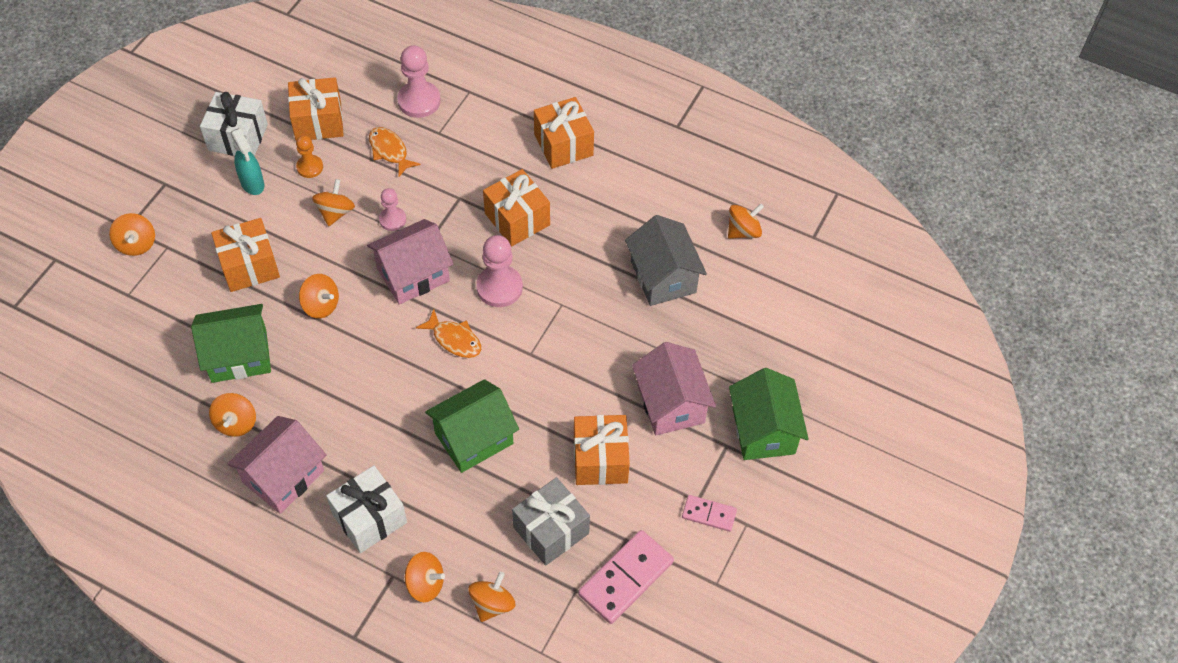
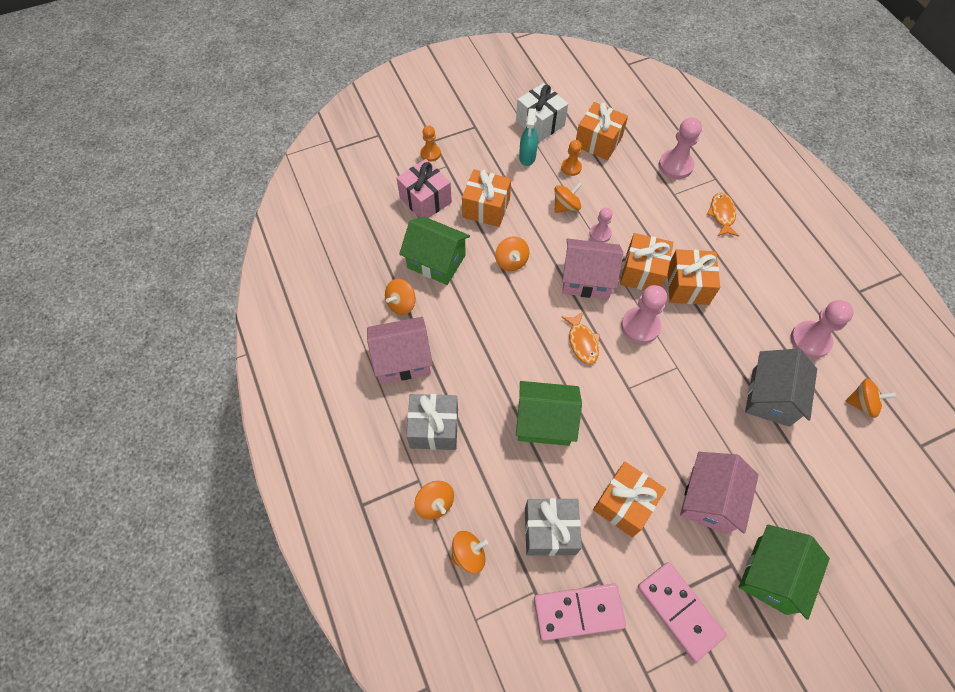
camera: 40 degrees right, 5 degrees up
orange spinning top [109,213,155,256] -> orange pawn [421,125,441,162]
white gift [326,465,407,553] -> grey gift [406,394,458,450]
orange fish [369,127,421,177] -> orange fish moved to [707,193,739,237]
orange gift [534,97,594,169] -> orange gift moved to [620,233,673,290]
pink domino [682,495,737,532] -> pink domino [638,562,727,662], size x1.79
none -> pink gift [397,159,452,218]
none -> pink pawn [791,300,854,358]

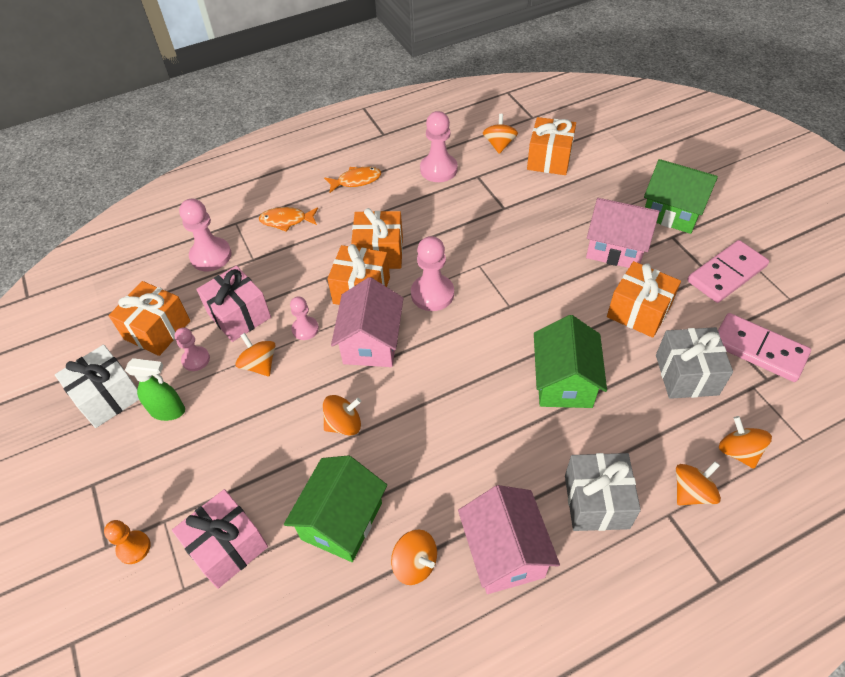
camera: 90 degrees left, 10 degrees down
orange gift [462,169,511,227] -> orange gift moved to [527,117,576,175]
turquoise spray bottle [519,108,538,166] -> green spray bottle [125,358,185,421]
pink domino [534,583,626,641] -> pink domino turned 45 degrees counterclockwise [718,313,811,382]
orange pawn [561,140,582,176] -> pink pawn [175,328,210,371]
orange fish [562,312,600,364] -> orange fish moved to [324,167,381,193]
grey house [745,348,817,427] -> none
none -> pink gift [196,265,271,342]

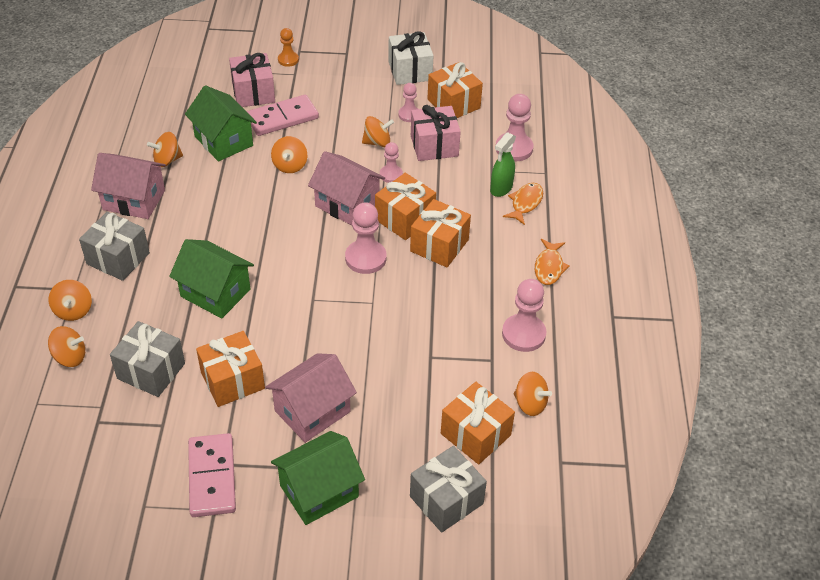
camera: 115 degrees right, 5 degrees down
green spray bottle [125,358,185,421] -> green spray bottle moved to [490,132,516,197]
pink domino [718,313,811,382] -> pink domino moved to [246,95,319,136]
none -> grey gift [410,446,487,533]

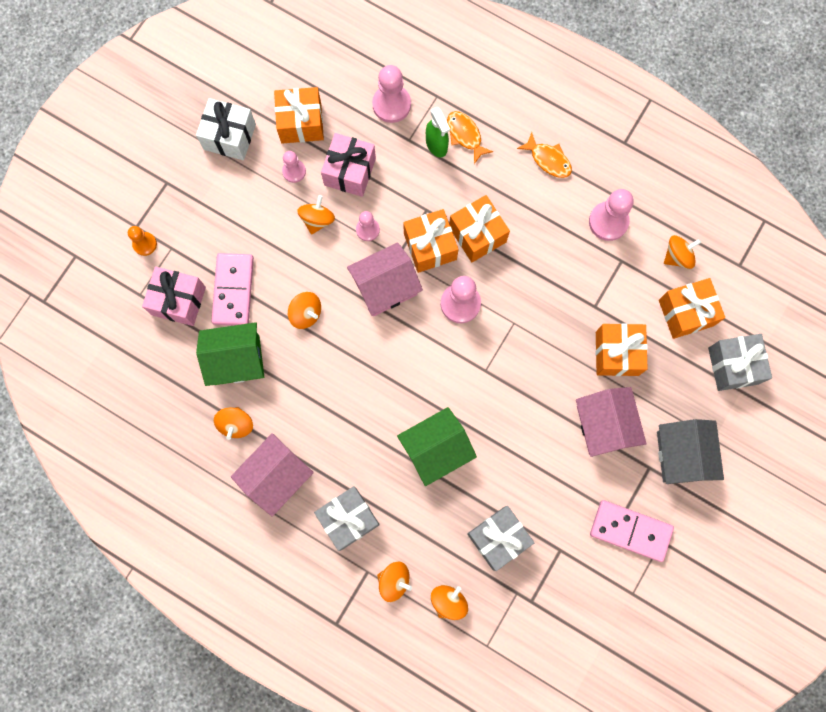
camera: 60 degrees left, 30 degrees up
orange gift [196,331,265,407] -> orange gift moved to [596,323,648,376]
green house [271,431,365,525] -> grey house [657,419,724,484]

